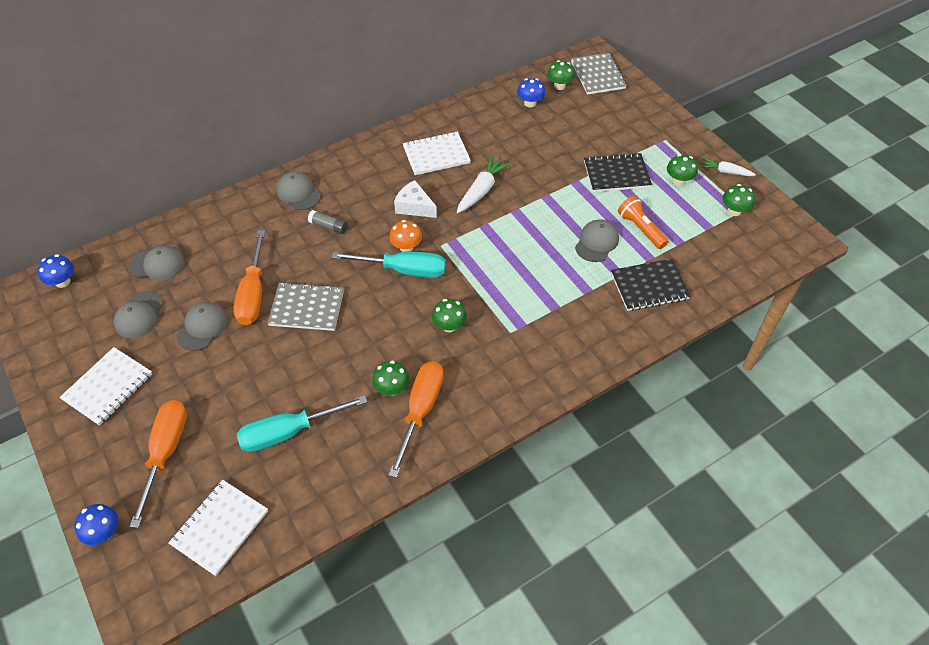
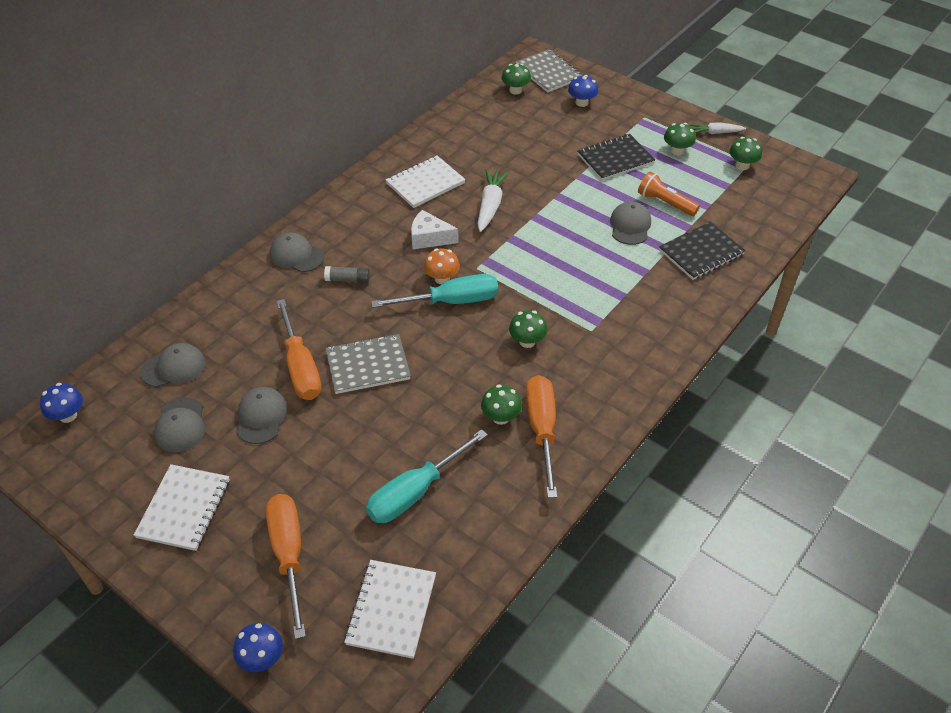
camera: 20 degrees left, 5 degrees down
blue mushroom [517,78,545,108] -> blue mushroom moved to [568,75,598,107]

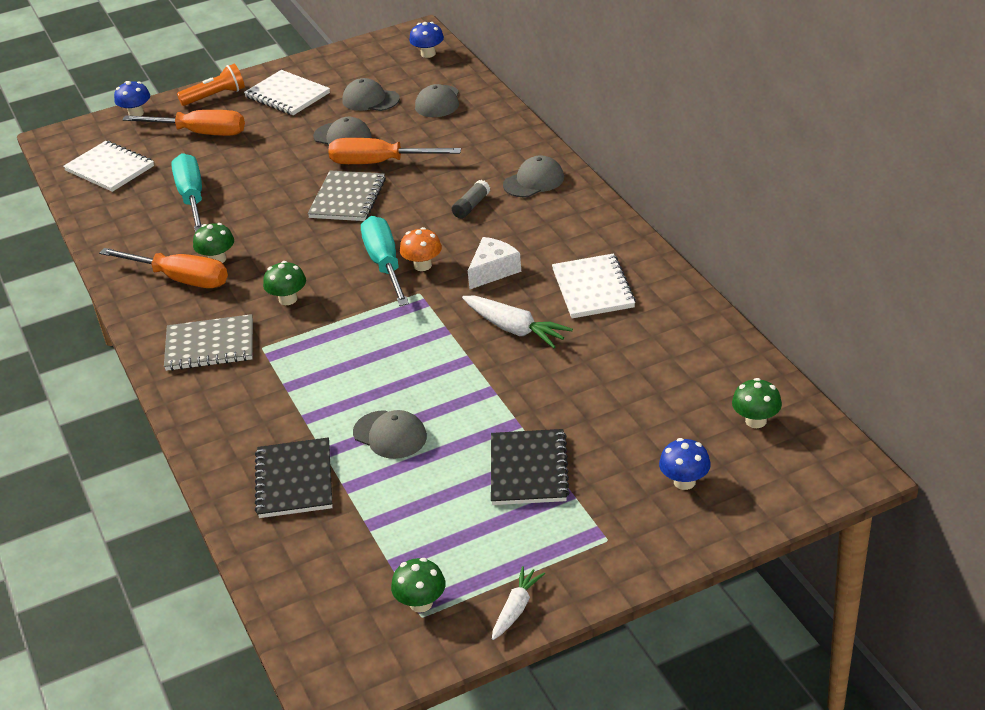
camera: 120 degrees right, 10 degrees down
turquoise screwdriver [371,274,498,308] -> turquoise screwdriver turned 150 degrees clockwise [361,216,409,306]
grey notebook [515,49,583,93] -> grey notebook moved to [164,314,253,371]
orange flashlight [638,171,700,216] -> orange flashlight moved to [177,64,245,106]
green mushroom [664,123,696,155] -> none

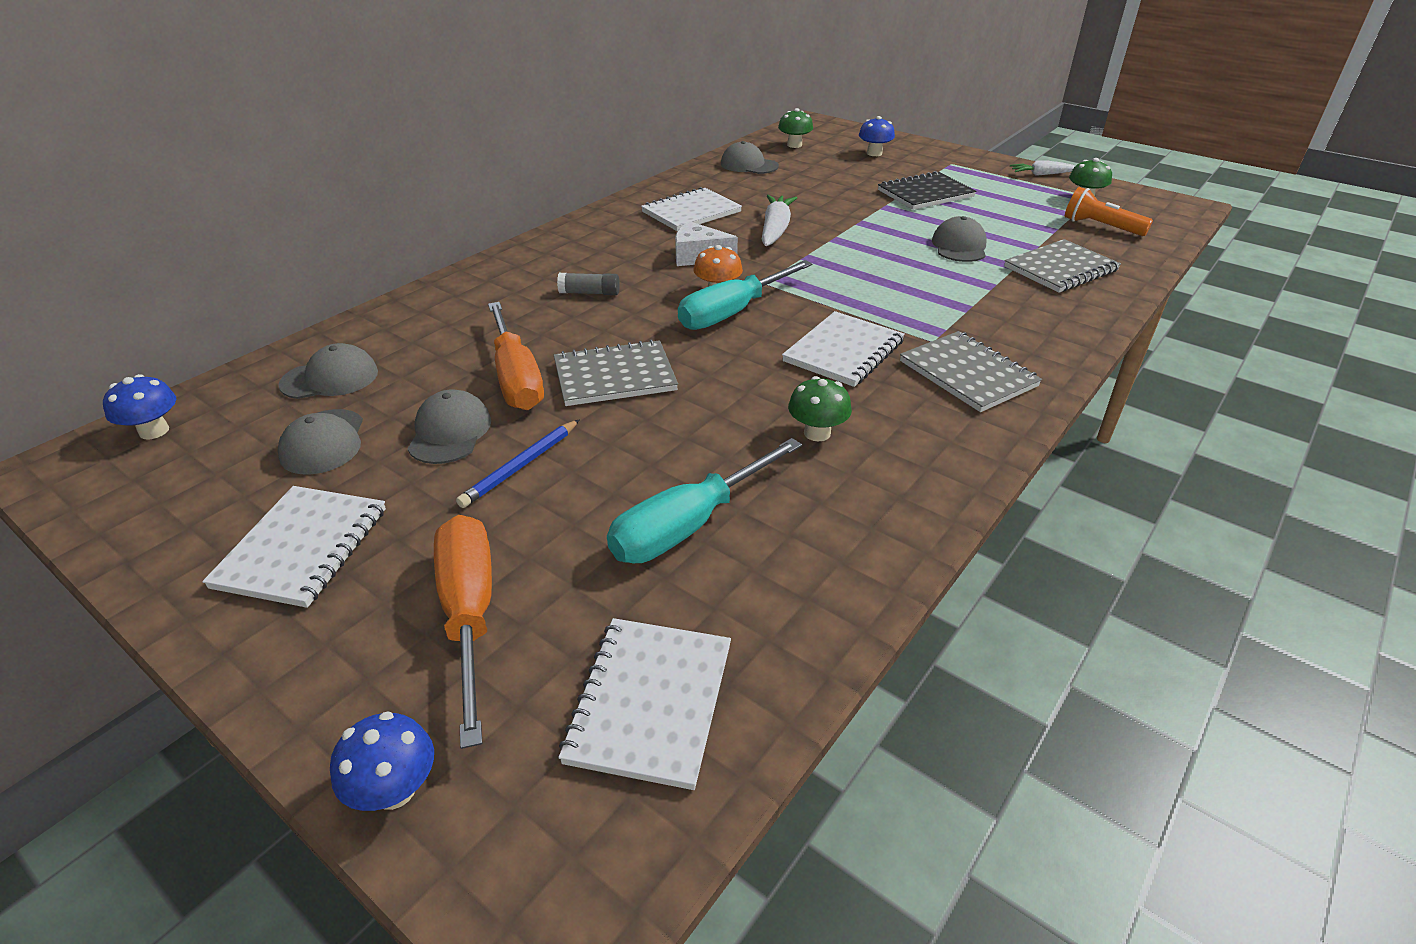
camera: 120 degrees left, 0 degrees up
orange screwdriver [99,248,228,288] -> none
orange flashlight [177,64,245,106] -> orange flashlight moved to [1065,187,1153,236]
black notebook [255,437,333,518] -> grey notebook [1004,239,1121,293]
green mushroom [263,261,306,305] -> white notebook [782,311,905,387]
grey cap [503,155,564,197] -> grey cap moved to [721,141,779,174]
none -> blue pencil [456,419,580,508]

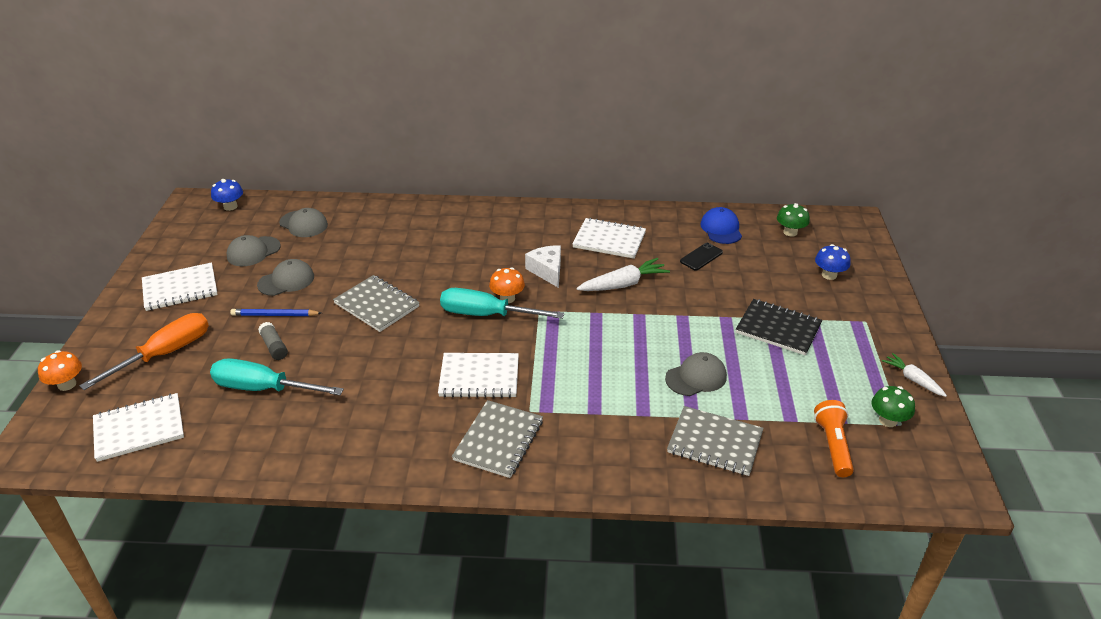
camera: 55 degrees right, 0 degrees up
blue mushroom [330,711,434,811] -> orange mushroom [38,350,82,391]
orange screwdriver [488,302,544,410] -> none
grey glue stick [557,273,620,295] -> grey glue stick moved to [258,322,288,360]
grey cap [721,141,779,174] -> blue cap [700,207,742,244]
green mushroom [788,376,852,441] -> none
none -> black phone [680,243,723,270]

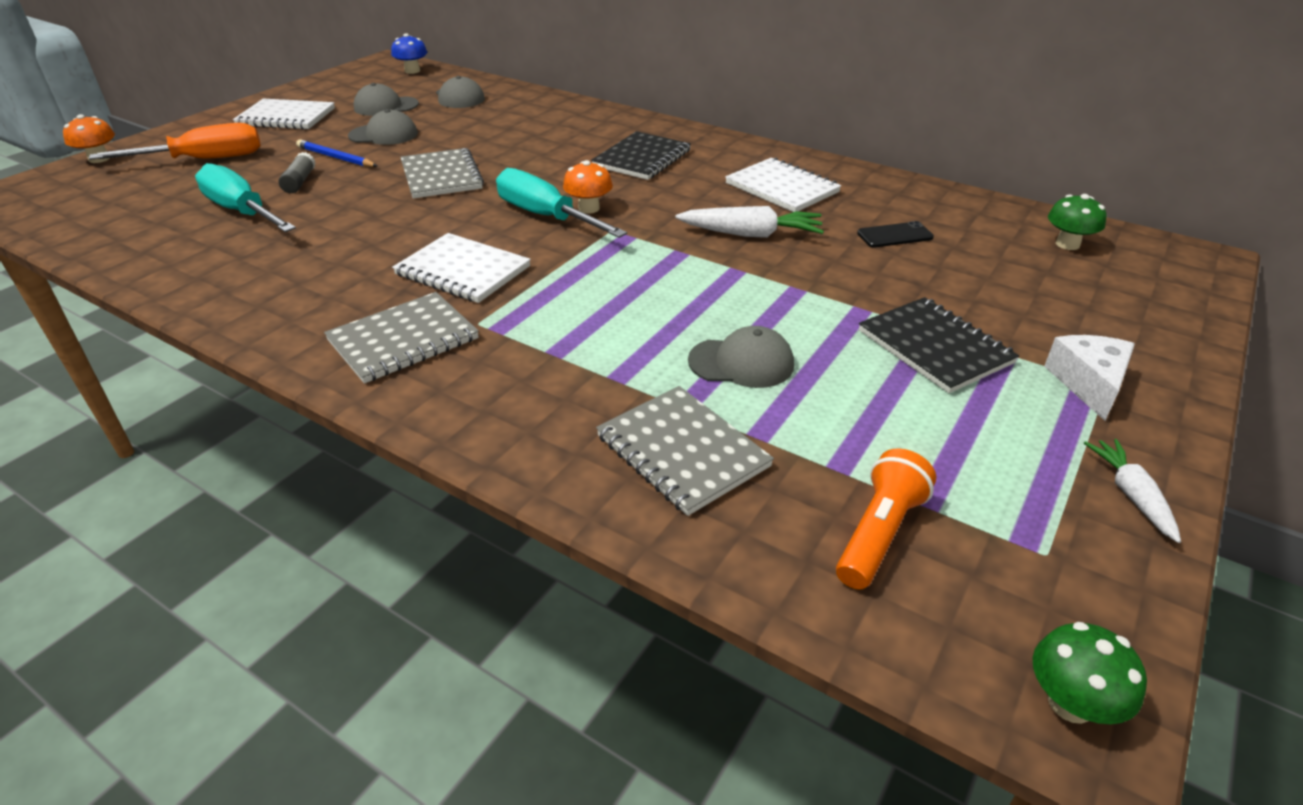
camera: 30 degrees right, 0 degrees up
white notebook [93,393,184,462] -> none
white cheese [525,245,561,288] -> white cheese moved to [1044,335,1135,421]
blue cap [700,207,742,244] -> none
blue mushroom [815,244,850,280] -> none
green mushroom [871,386,915,427] -> green mushroom moved to [1033,622,1147,724]
none -> black notebook [591,131,691,180]

